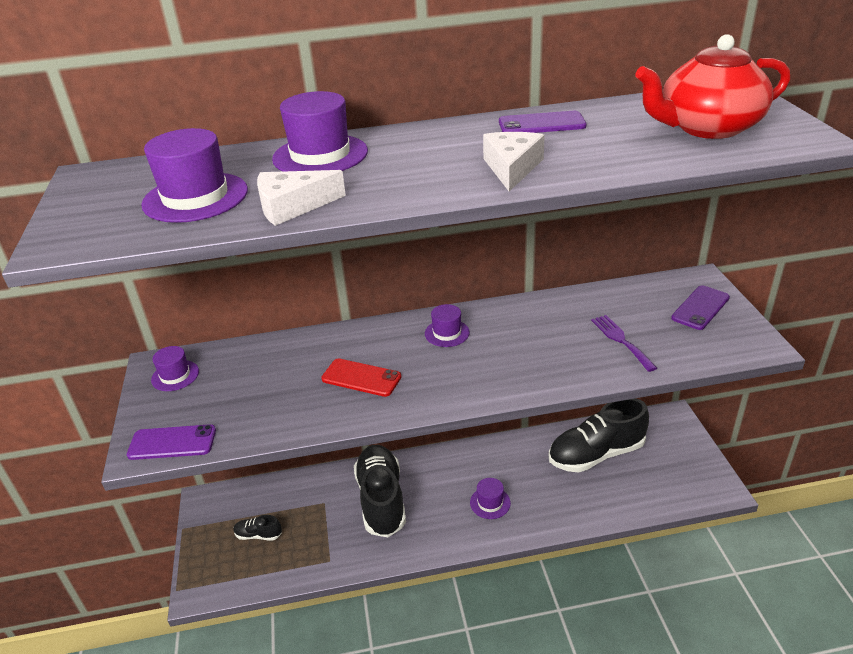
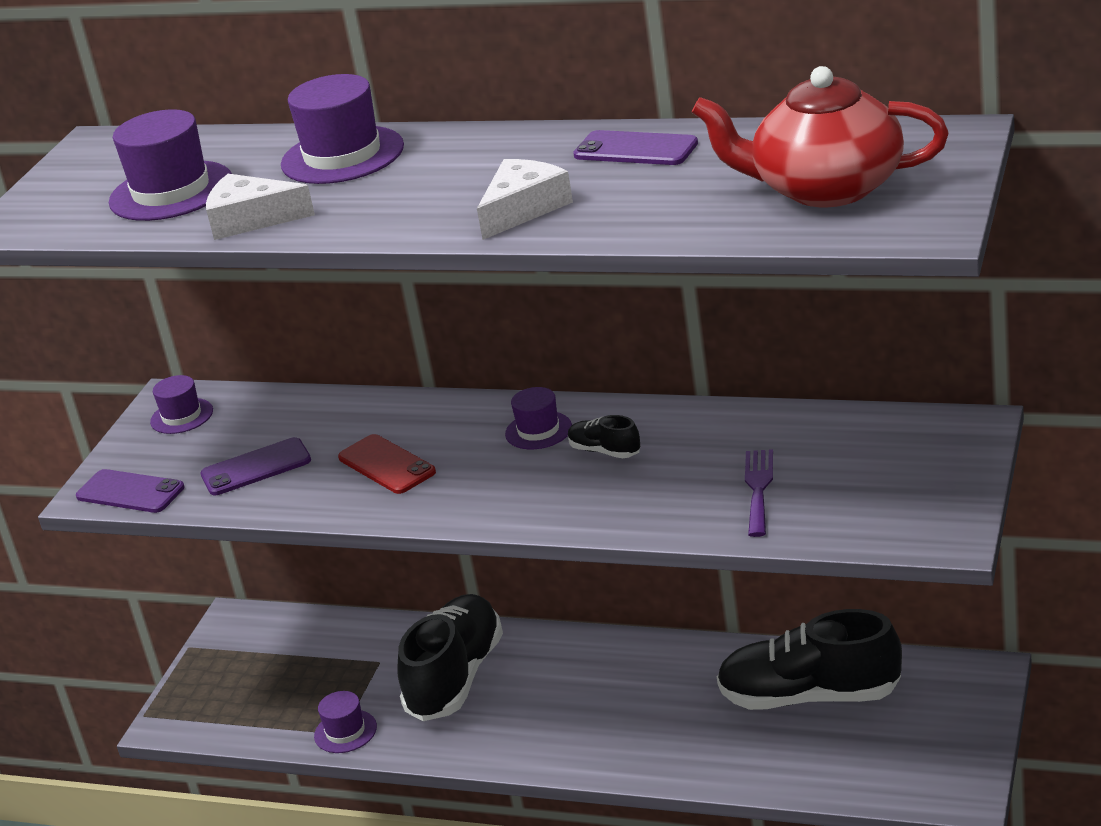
camera: 30 degrees right, 5 degrees down
black shoe [233,515,282,540] -> black shoe moved to [568,415,640,458]
purple hat [470,478,511,519] -> purple hat moved to [314,691,377,753]
purple phone [671,285,730,330] -> purple phone moved to [200,437,311,495]

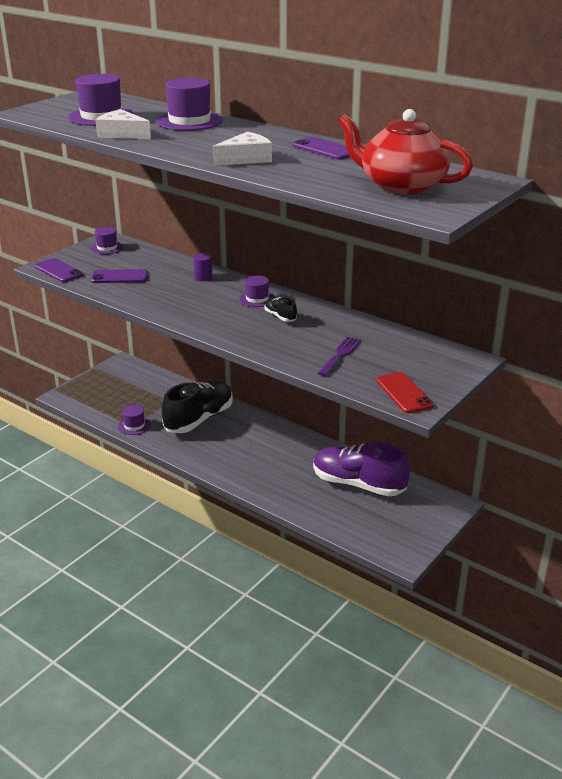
camera: 15 degrees right, 0 degrees up
red phone [338,434,436,494] -> red phone moved to [376,372,434,413]
black shoe [717,609,902,710] -> purple shoe [313,442,410,496]
none -> purple cylinder [193,253,212,281]

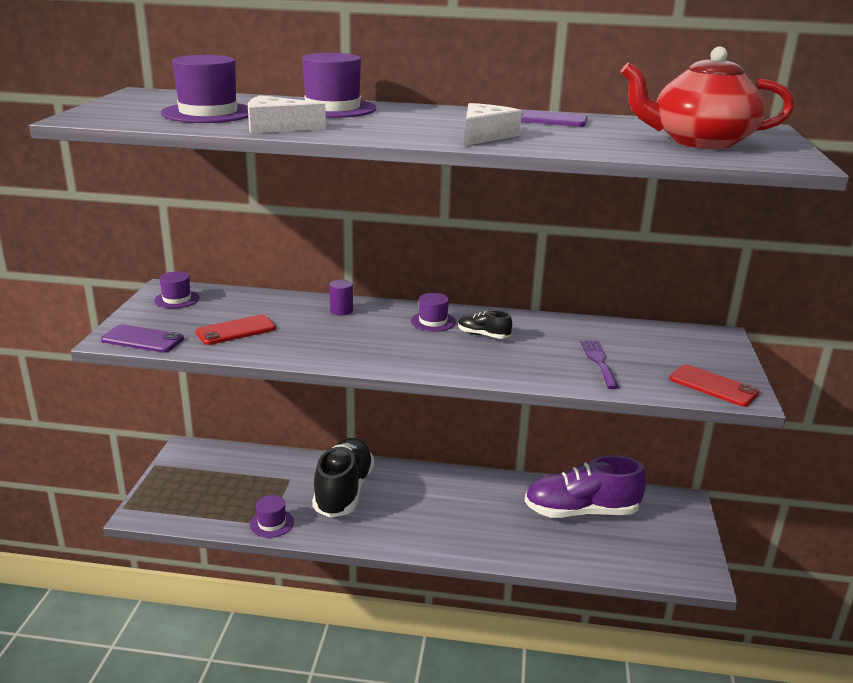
camera: 30 degrees left, 5 degrees down
purple phone [91,269,148,283] -> red phone [196,315,276,345]

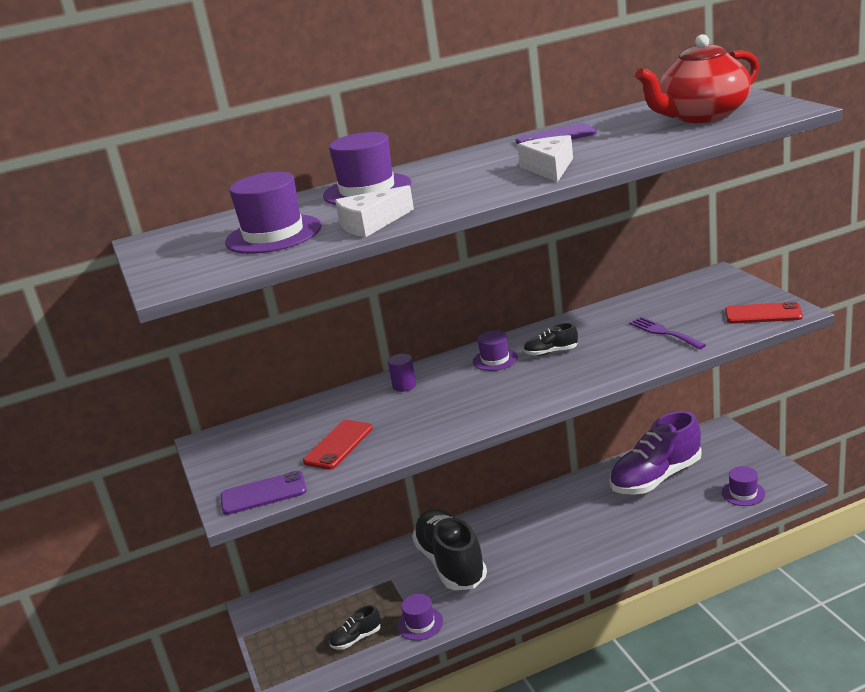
camera: 25 degrees left, 0 degrees up
purple hat [154,272,199,309] -> purple hat moved to [722,466,765,506]
none -> black shoe [329,605,381,650]

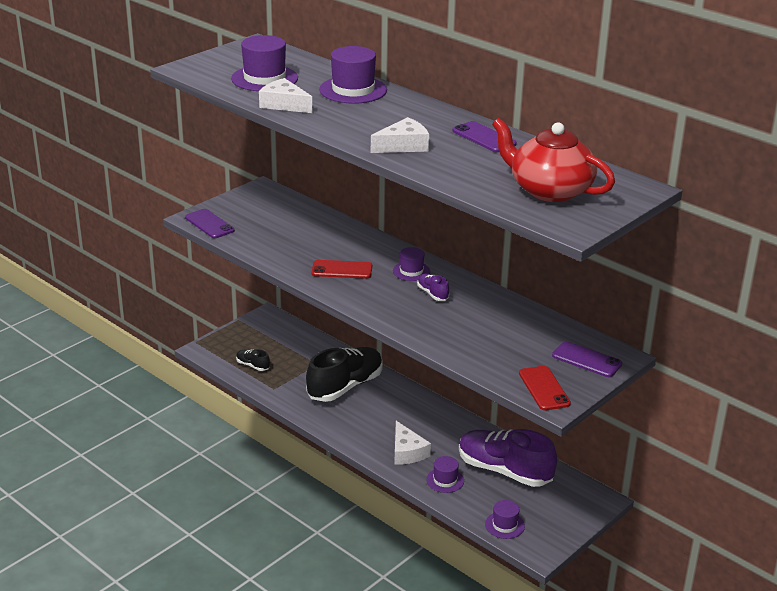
camera: 60 degrees right, 5 degrees up
red phone [303,420,373,470] -> red phone moved to [312,260,372,279]
purple cylinder [388,354,416,392] -> none
purple hat [397,594,443,641] -> purple hat moved to [426,456,464,493]
black shoe [523,323,578,356] -> purple shoe [417,273,449,301]
purple fork [629,317,706,349] -> none
none -> white cheese [394,421,431,465]
none -> purple phone [552,341,622,377]

